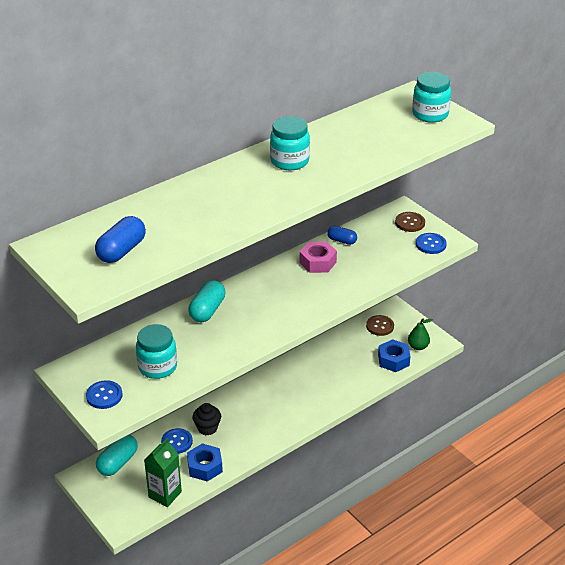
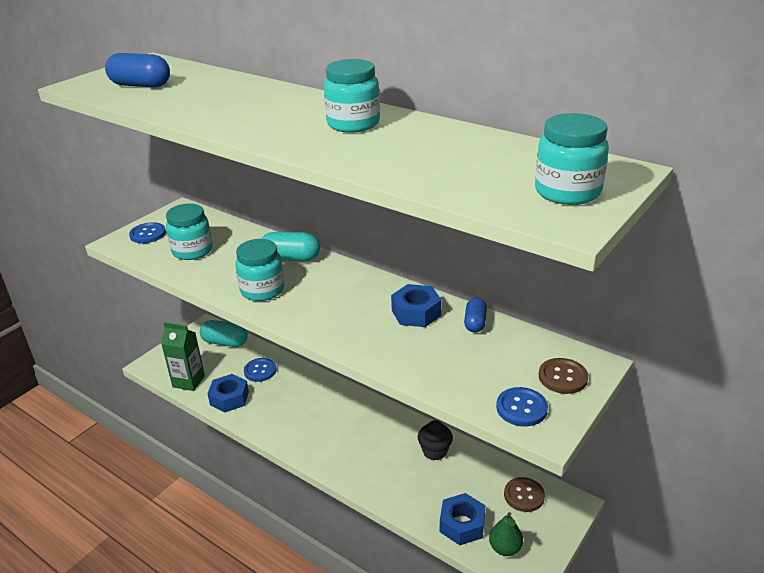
camera: 75 degrees right, 5 degrees down
black cupcake [192,403,221,435] -> black cupcake moved to [418,420,453,460]
pink nut [300,242,337,273] -> blue nut [391,284,442,327]
none -> turquoise jar [235,239,285,301]

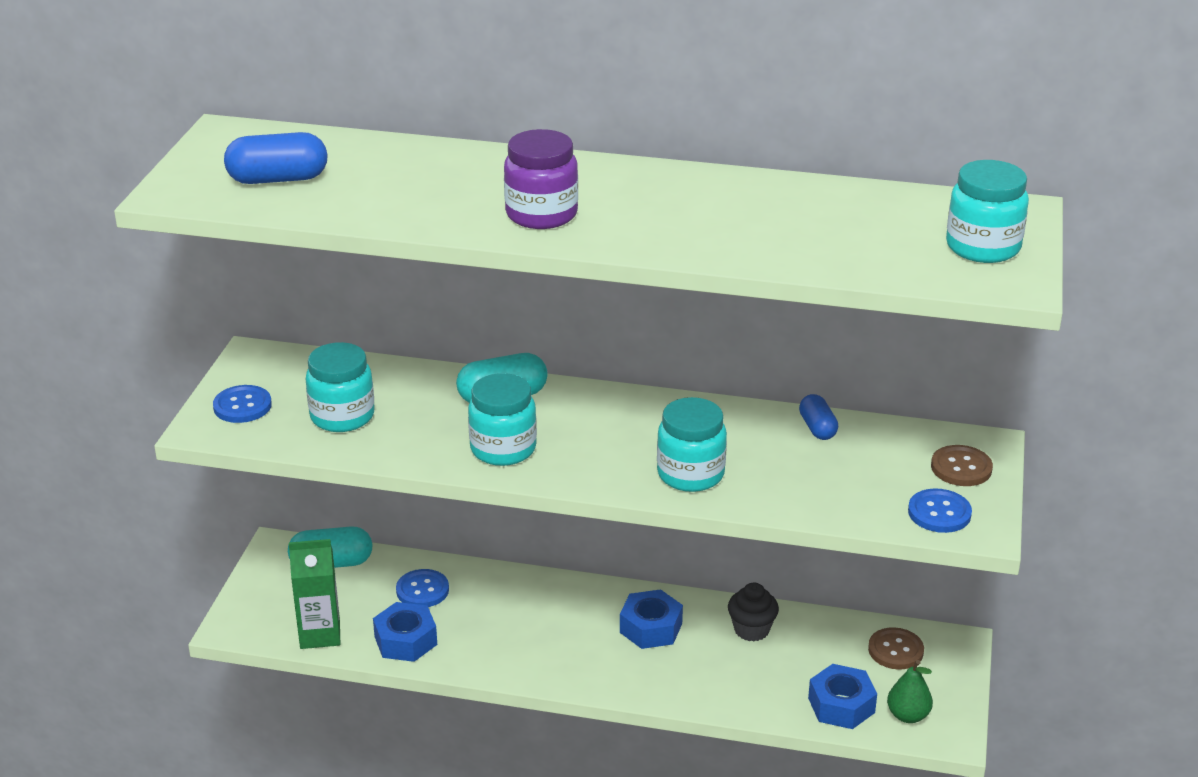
camera: 25 degrees left, 0 degrees up
turquoise jar [324,59,380,133] -> turquoise jar moved to [657,397,727,492]
blue nut [391,284,442,327] -> blue nut moved to [620,589,683,649]
none -> purple jar [504,129,578,229]

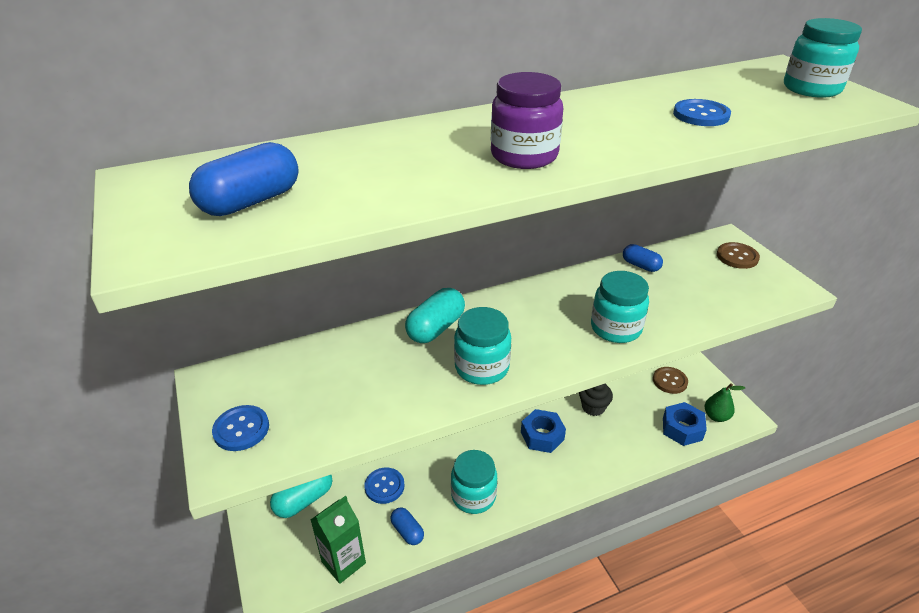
camera: 35 degrees left, 5 degrees up
turquoise jar [306,342,375,432] -> turquoise jar moved to [451,450,497,514]
blue nut [373,602,437,662] -> blue capsule [390,507,424,545]
blue button [908,489,972,533] -> blue button moved to [673,99,731,126]

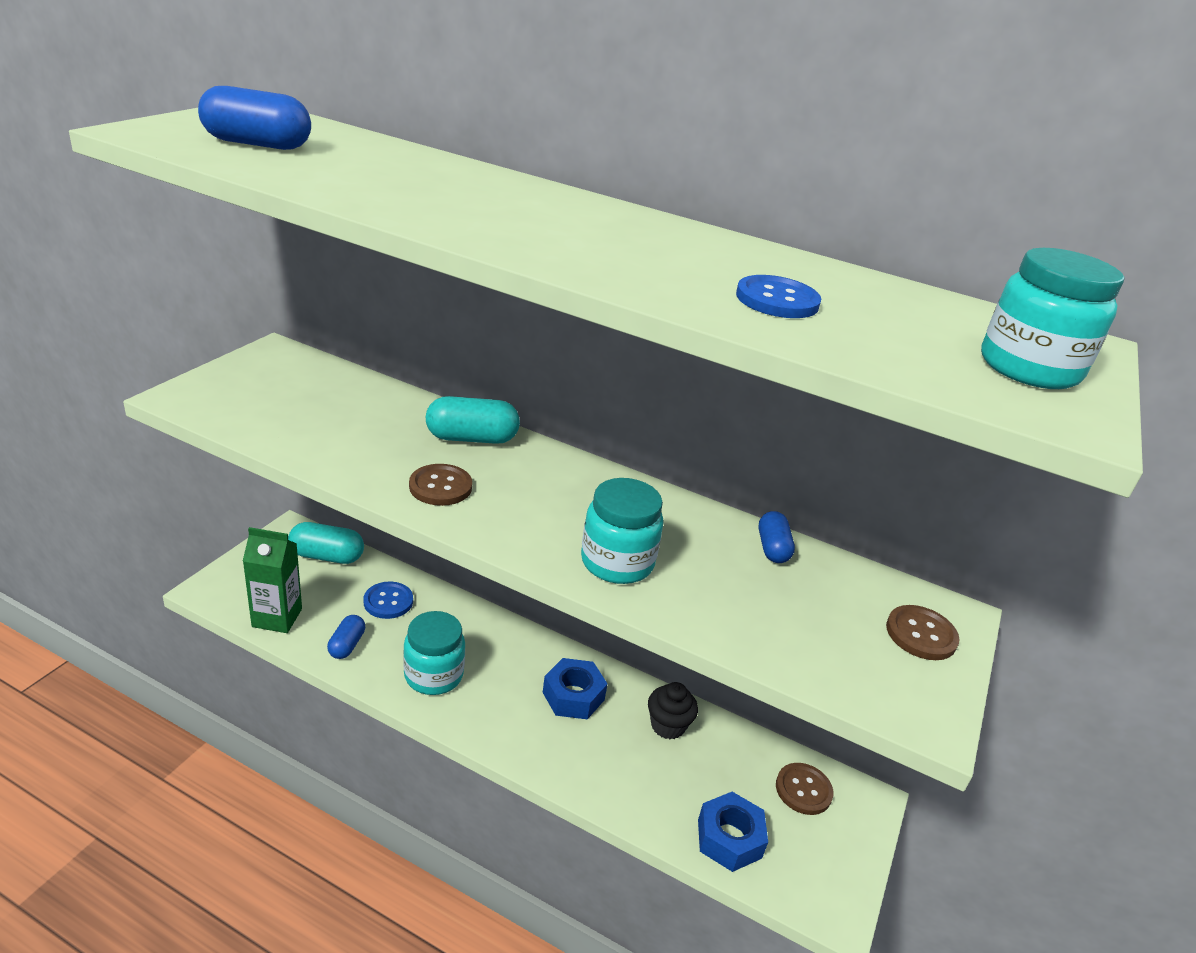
camera: 45 degrees right, 5 degrees down
blue button [212,405,269,451] -> none
turquoise jar [454,307,511,385] -> brown button [409,464,472,506]
purple jar [491,72,563,169] -> none
green pear [705,383,745,422] -> none

